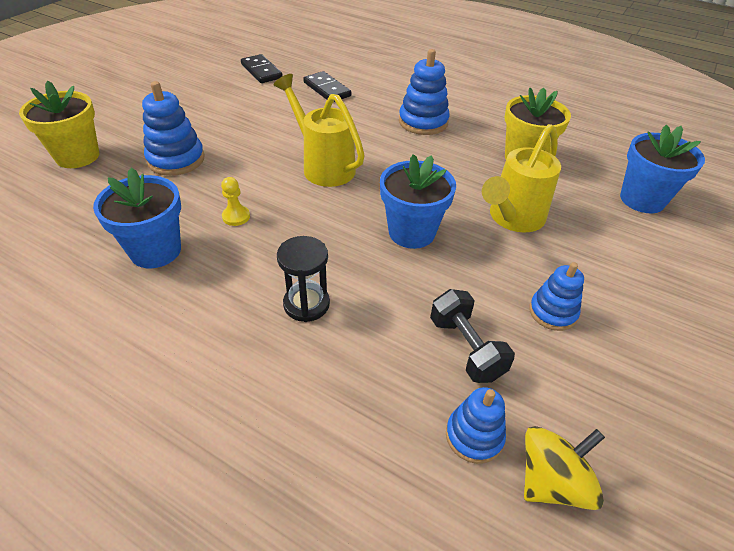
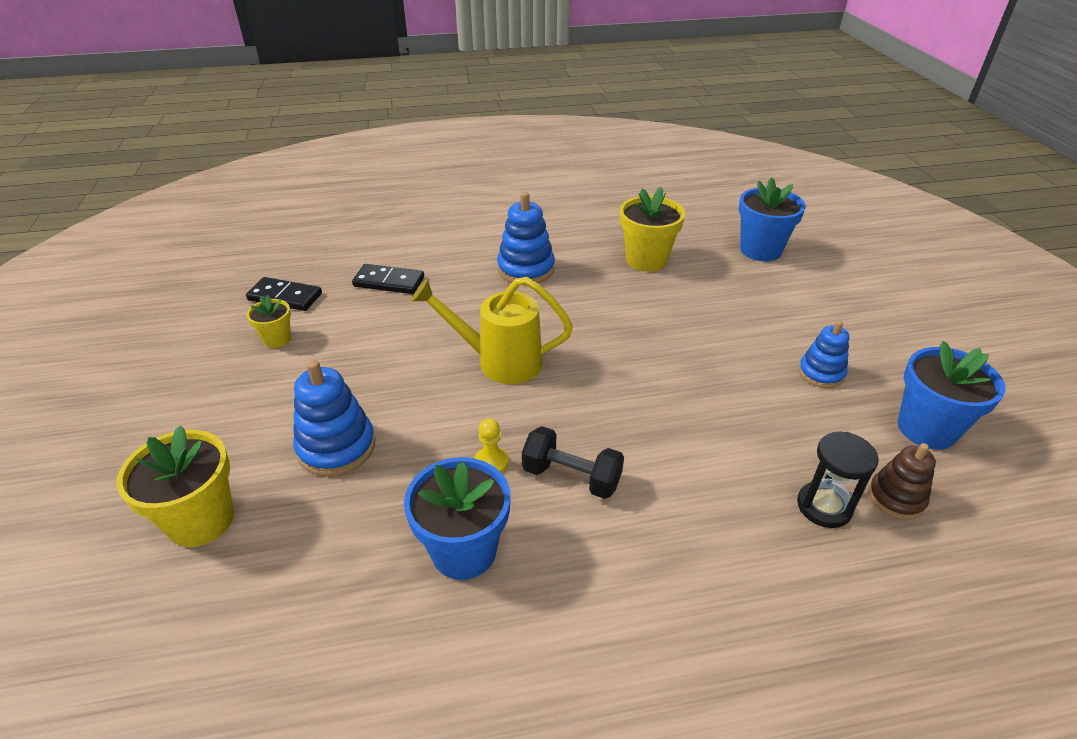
camera: 40 degrees left, 5 degrees down
black hourglass [277,236,330,322] -> black hourglass moved to [797,432,879,528]
blue flower pot [380,154,456,249] -> blue flower pot moved to [898,341,1005,450]
black dumbbell [430,289,515,383] -> black dumbbell moved to [522,426,624,499]
blue stacking toy [446,387,506,464] -> brown stacking toy [868,443,936,520]
yellow watering can [482,124,561,233] -> none
yellow spinning top [524,426,605,510] -> none
none -> yellow flower pot [247,295,291,348]

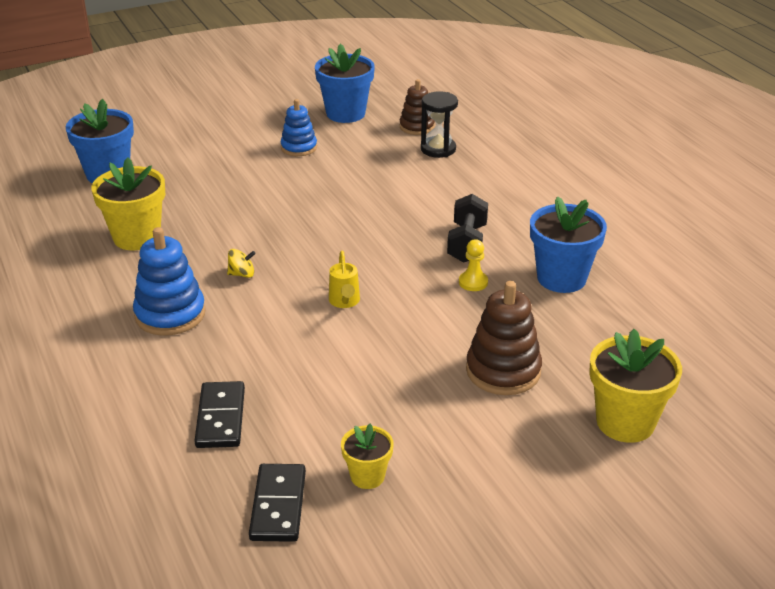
camera: 105 degrees left, 5 degrees down
blue stacking toy [293,360,376,476] -> brown stacking toy [466,281,542,395]
yellow watering can [411,277,573,384] -> yellow watering can [329,251,360,308], size x0.50
none -> yellow spinning top [227,249,256,278]

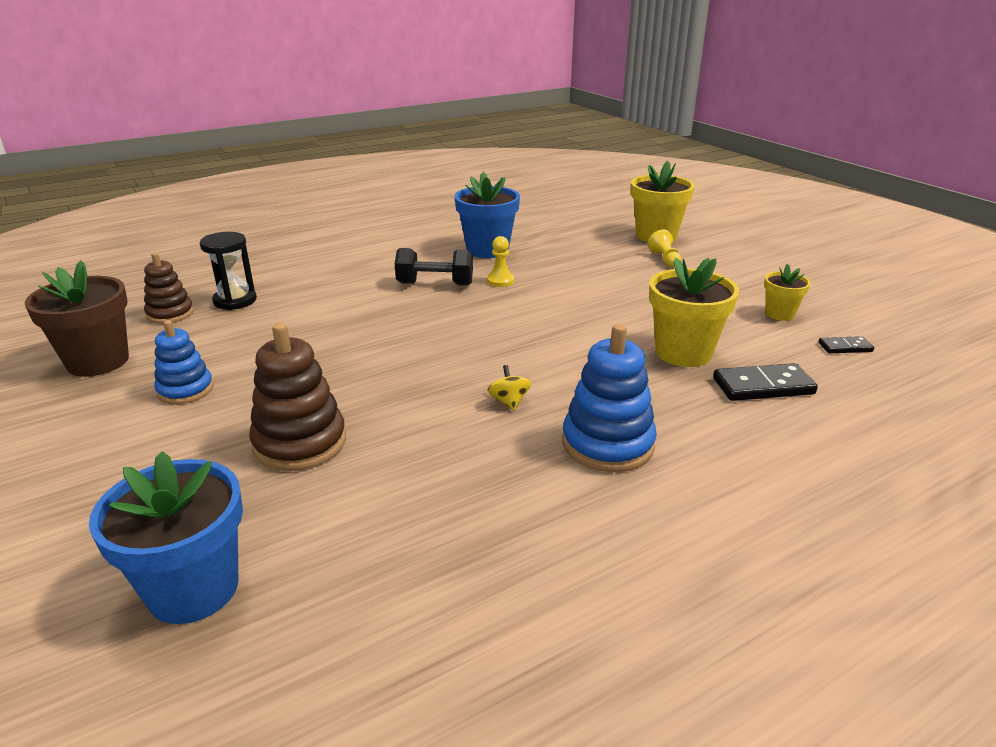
camera: 95 degrees left, 5 degrees down
yellow flower pot [91,157,165,250] -> yellow flower pot moved to [649,258,739,367]
black domino [249,464,306,542] -> black domino [818,336,874,353], size x0.57
blue flower pot [315,44,375,123] -> brown flower pot [24,260,129,377]
yellow watering can [329,251,360,308] -> none
brown stacking toy [466,281,542,395] -> brown stacking toy moved to [249,323,346,471]
none -> yellow pawn [648,230,681,267]

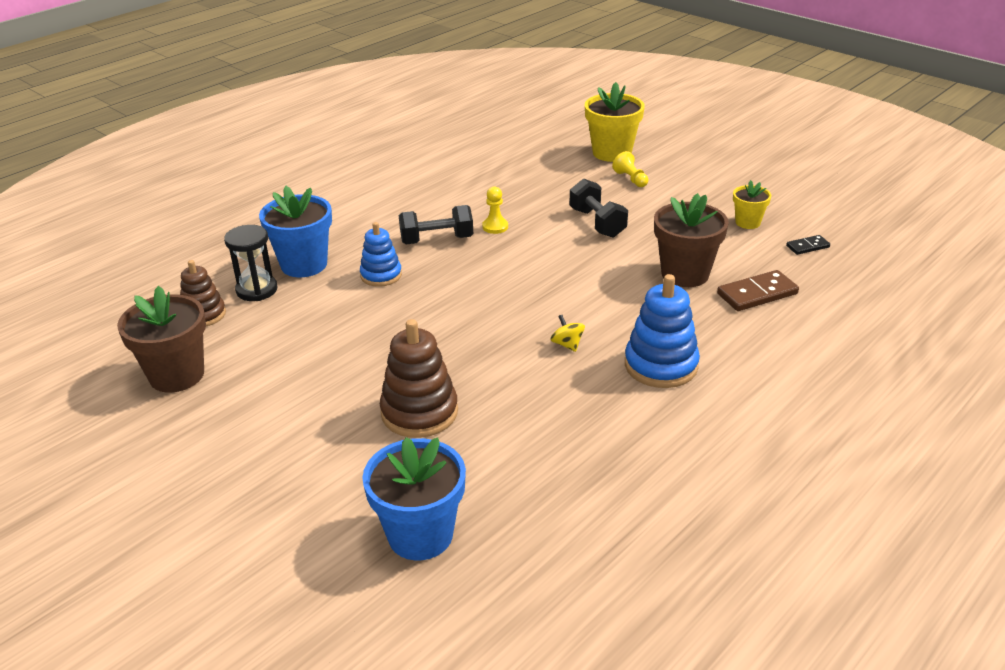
camera: 15 degrees left, 5 degrees up
blue stacking toy [154,320,213,404] -> blue stacking toy moved to [360,222,402,287]
blue flower pot [455,172,520,258] -> blue flower pot moved to [259,186,332,277]
yellow flower pot [649,258,739,367] -> brown flower pot [654,193,729,287]
black domino [713,363,818,401] -> brown domino [717,270,799,311]
none -> black dumbbell [569,179,628,238]

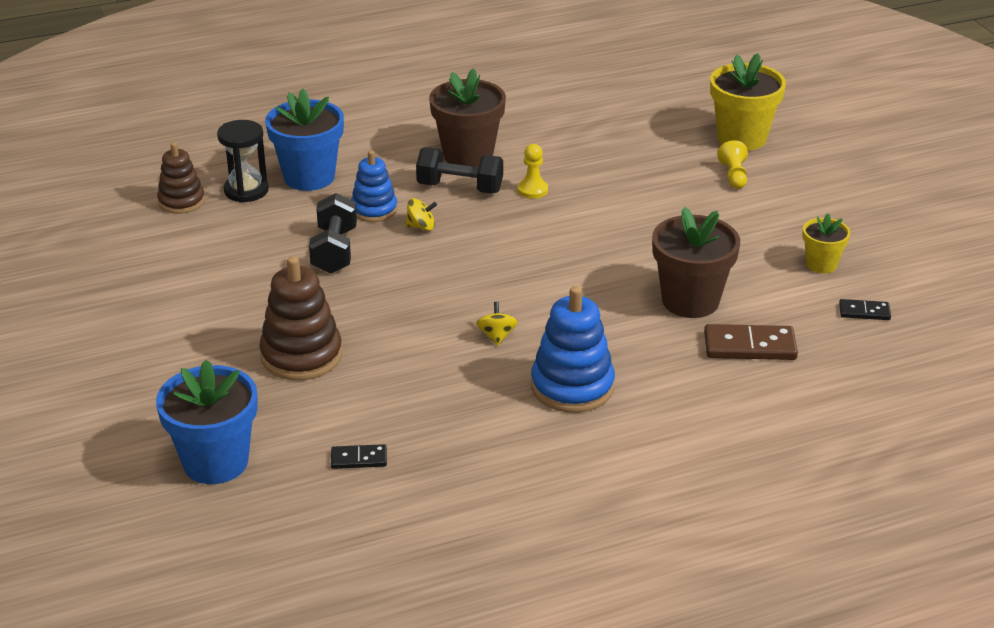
camera: 25 degrees right, 0 degrees up
brown flower pot [117,286,206,393] -> brown flower pot moved to [429,68,506,167]
black dumbbell [569,179,628,238] -> black dumbbell moved to [309,193,357,274]
none -> black domino [331,444,387,469]
none -> yellow spinning top [405,198,437,231]

